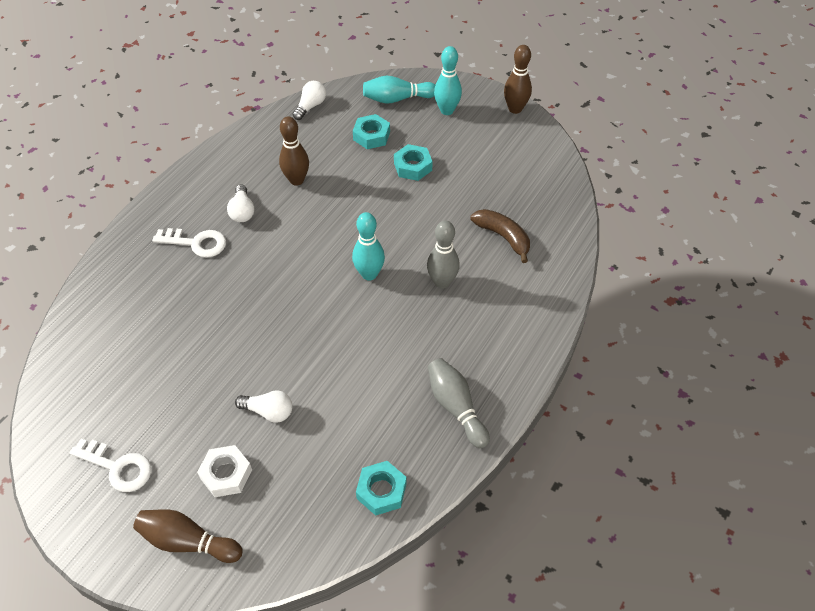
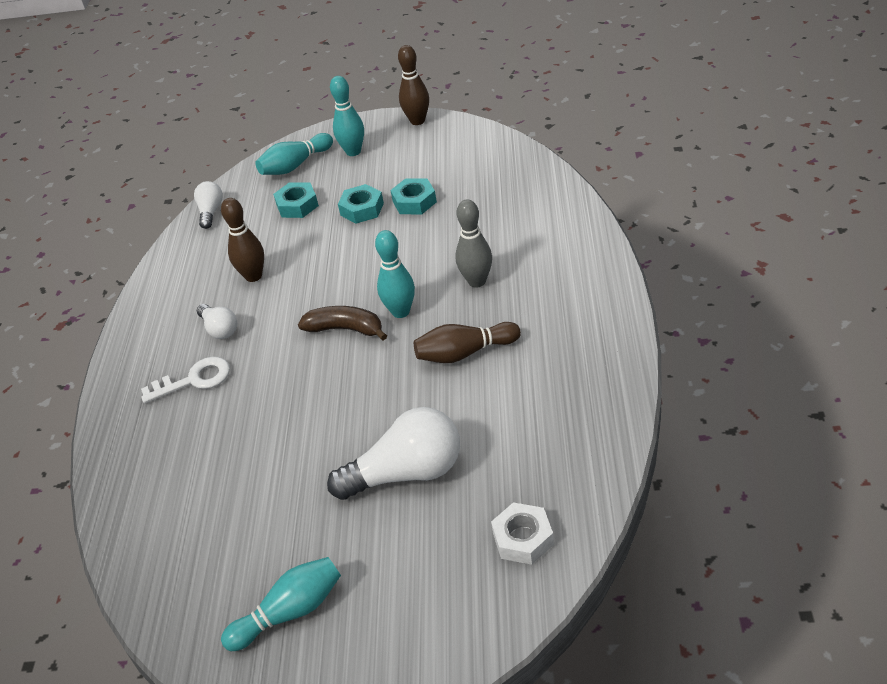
camera: 25 degrees left, 10 degrees down
white key [69,439,151,492] -> turquoise bowling pin [221,557,341,651]
brown bowling pin [133,510,243,563] -> brown bowling pin moved to [414,322,521,363]
white nut [197,445,252,497] -> white nut moved to [491,502,554,565]
white light bulb [235,390,292,423] -> white light bulb [327,407,460,500], size x1.91
turquoise nut [356,461,406,516] -> turquoise nut moved to [390,178,437,214]
grey bowling pin [428,358,490,448] -> none
brown banana [471,209,530,263] -> brown banana moved to [298,306,387,340]

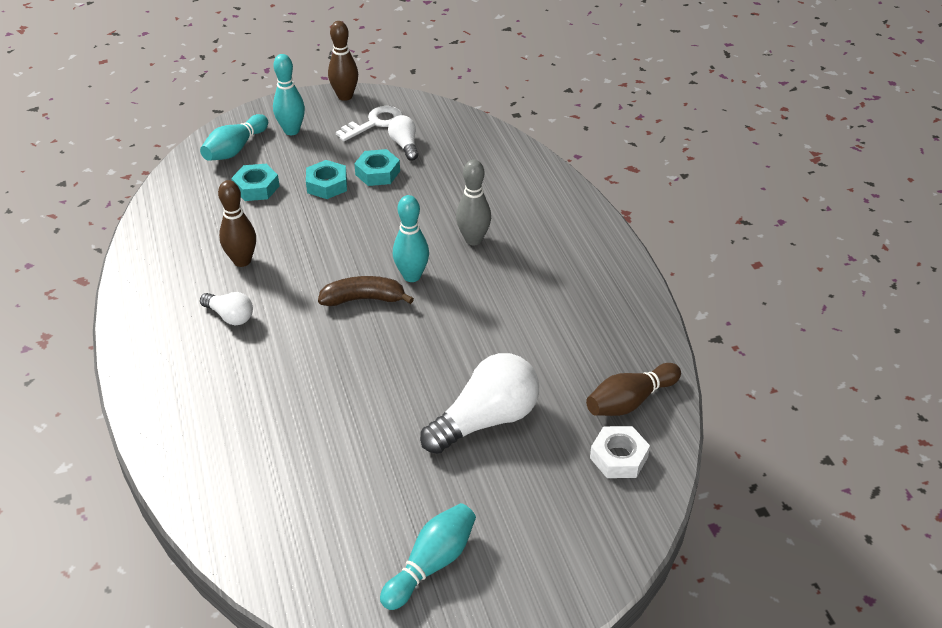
camera: 25 degrees left, 0 degrees up
white key [141,357,230,404] -> white key moved to [336,106,402,141]
white light bulb [194,181,223,229] -> white light bulb moved to [388,115,418,161]
brown bowling pin [414,322,521,363] -> brown bowling pin moved to [586,363,681,416]

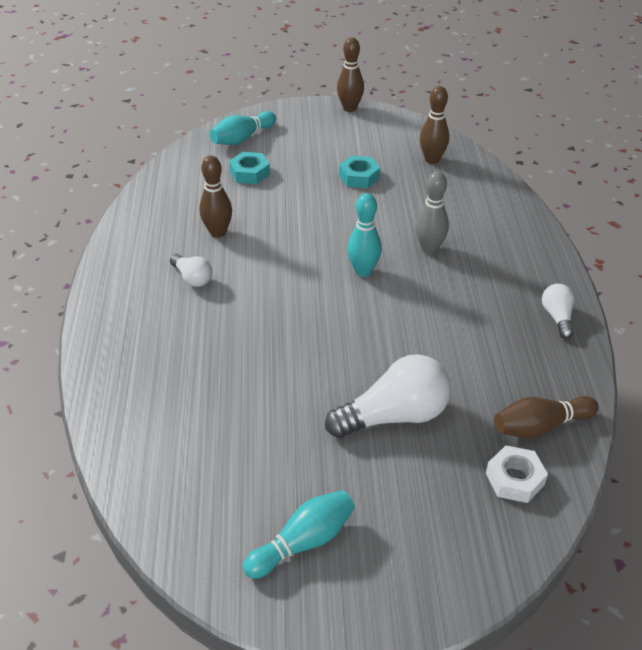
camera: 15 degrees right, 0 degrees up
turquoise bowling pin [273,54,305,135] -> none
turquoise nut [306,160,347,199] -> none
brown banana [318,276,414,306] -> none
white key [336,106,402,141] -> none
white light bulb [388,115,418,161] -> white light bulb moved to [542,284,574,339]
none -> brown bowling pin [420,86,449,164]

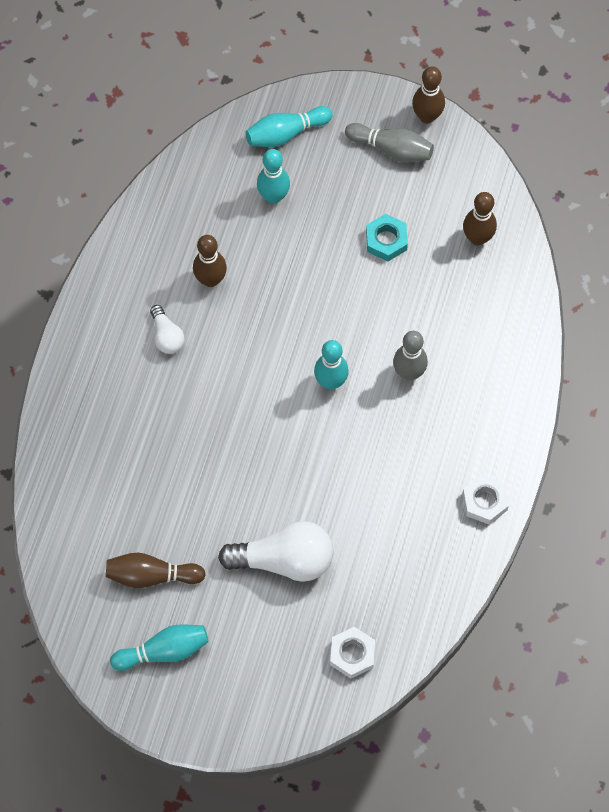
camera: 20 degrees right, 25 degrees up
turquoise nut [229,152,270,184] -> turquoise bowling pin [257,149,290,204]
brown bowling pin [494,396,599,438] -> brown bowling pin moved to [106,553,206,588]
white light bulb [542,284,574,339] -> white nut [462,475,509,524]
none -> grey bowling pin [345,123,434,162]

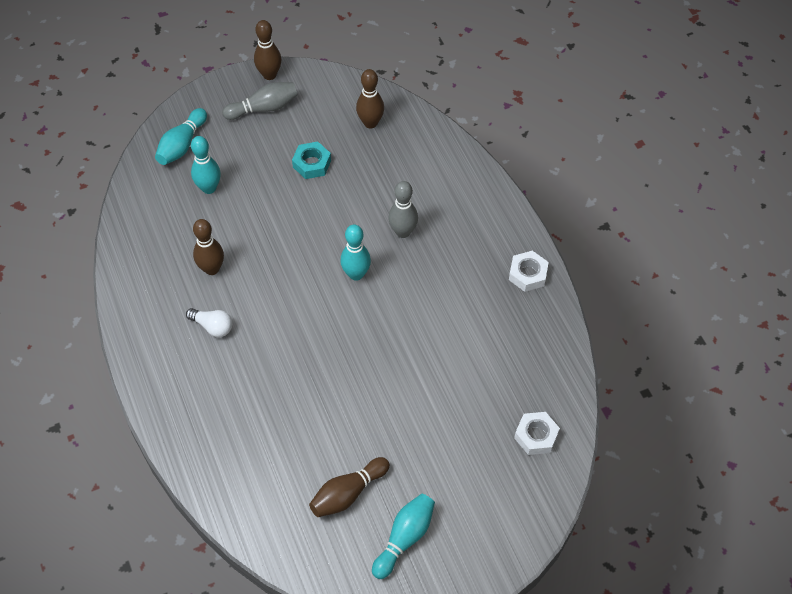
camera: 40 degrees left, 10 degrees down
white light bulb [218,521,333,582] -> none

